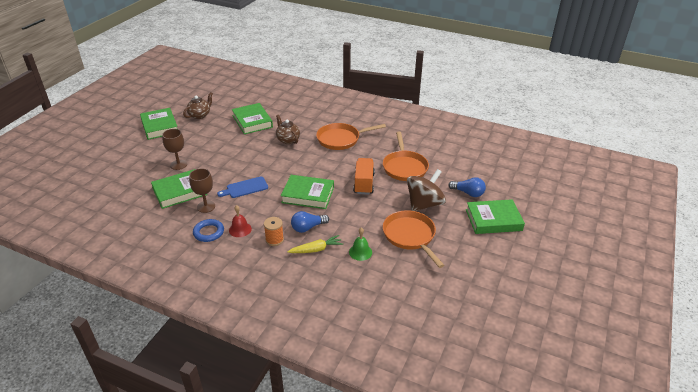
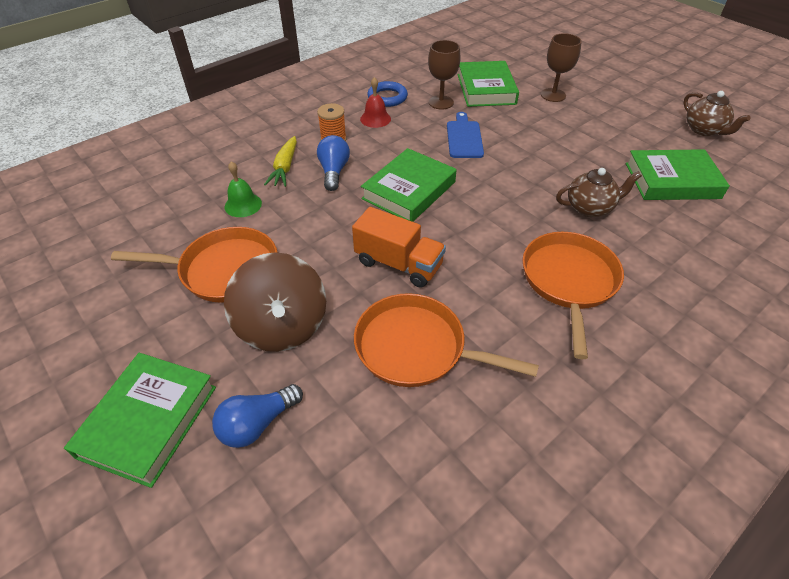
camera: 115 degrees right, 10 degrees up
green book [140,108,177,140] -> none

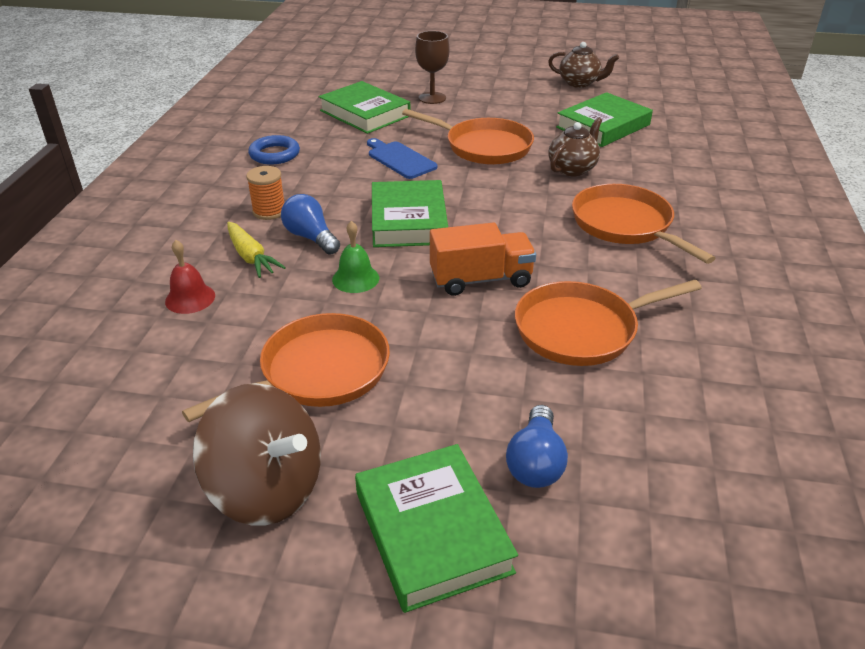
camera: 40 degrees left, 10 degrees down
brown spinning top [224,252,326,352] -> brown spinning top moved to [193,383,321,526]
green bell [225,161,262,217] -> green bell moved to [332,221,379,293]
red bell [360,77,391,128] -> red bell moved to [165,240,215,314]
brown goblet [428,40,461,109] -> none
none -> orange pan [402,109,534,165]

